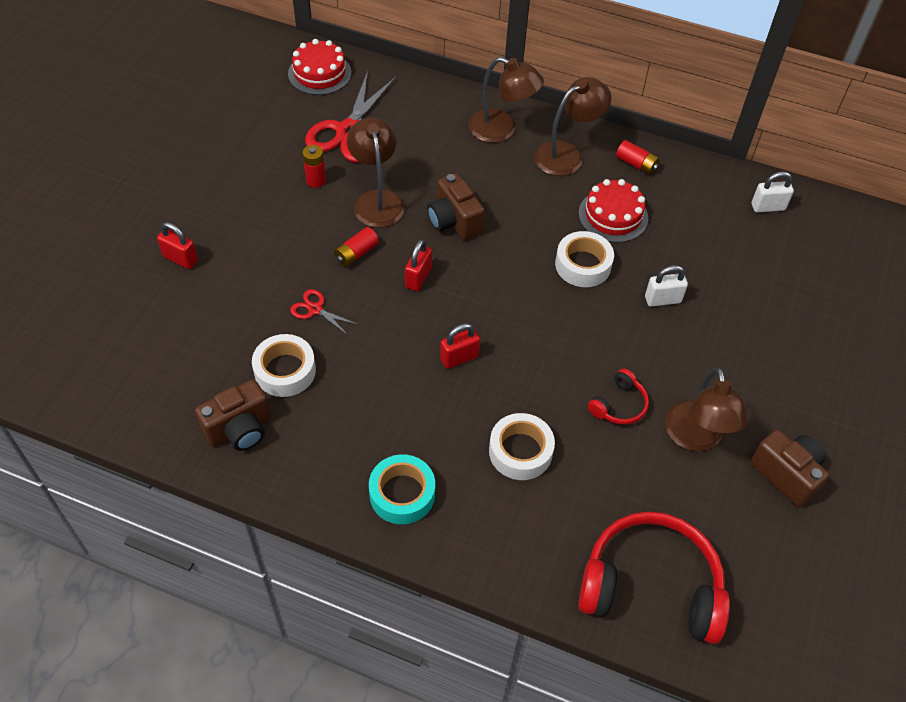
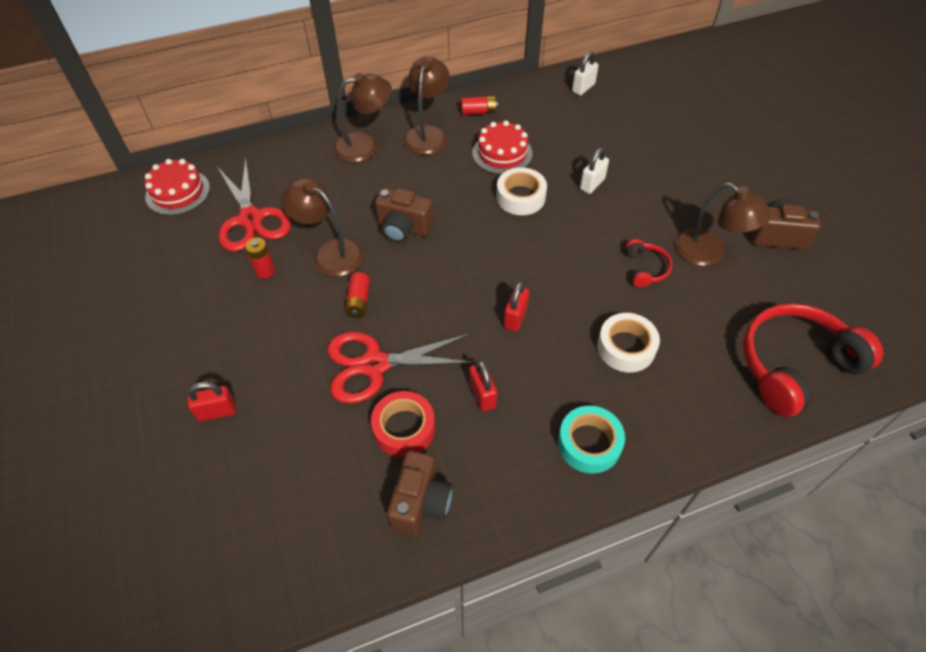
camera: 40 degrees left, 0 degrees up
white tape [252,334,316,397] -> red tape [371,391,435,458]
red scissors [290,289,359,336] -> red scissors [327,332,476,404], size x2.14
red padlock [405,239,432,291] -> red padlock moved to [469,360,497,412]

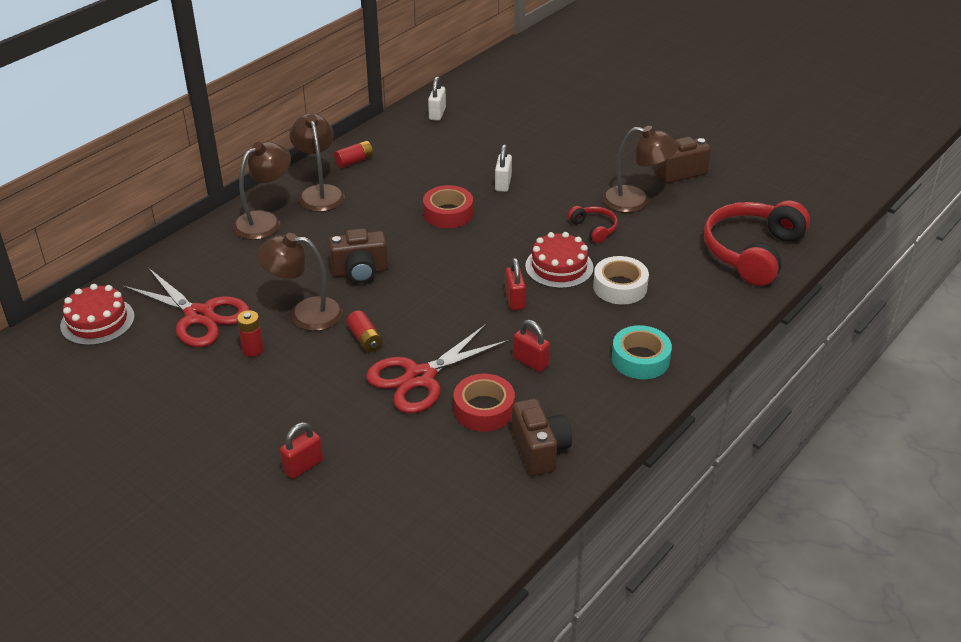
camera: 30 degrees left, 15 degrees down
red cake [472,120,532,174] -> red cake moved to [525,232,593,289]
white tape [496,167,547,215] -> red tape [423,185,473,228]

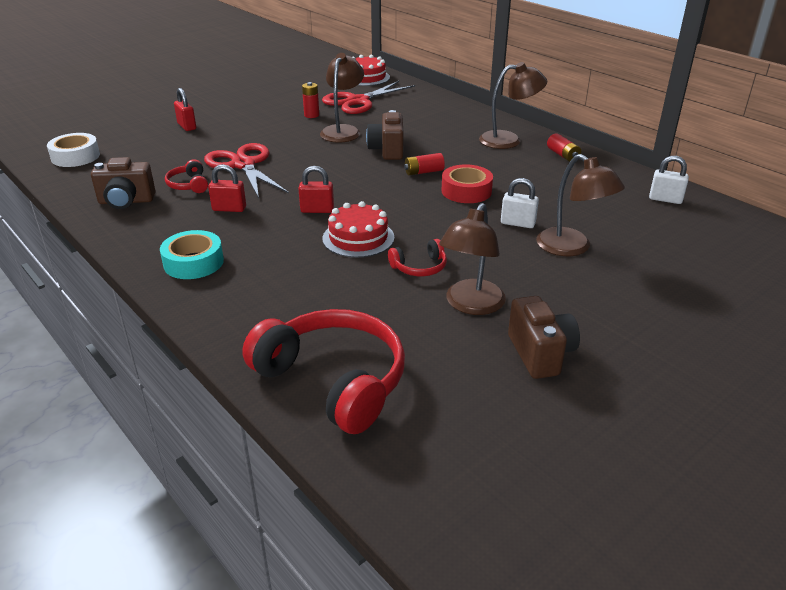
camera: 100 degrees right, 5 degrees down
brown lamp [233,141,291,240] -> brown lamp moved to [536,154,625,256]
red battery [347,311,383,352] -> red battery moved to [404,153,445,175]
red tape [454,374,515,432] -> red headphones [165,159,208,193]
red padlock [513,320,550,372] -> red padlock turned 45 degrees clockwise [208,164,246,212]
white tape [593,256,649,305] -> white tape moved to [47,133,100,167]

